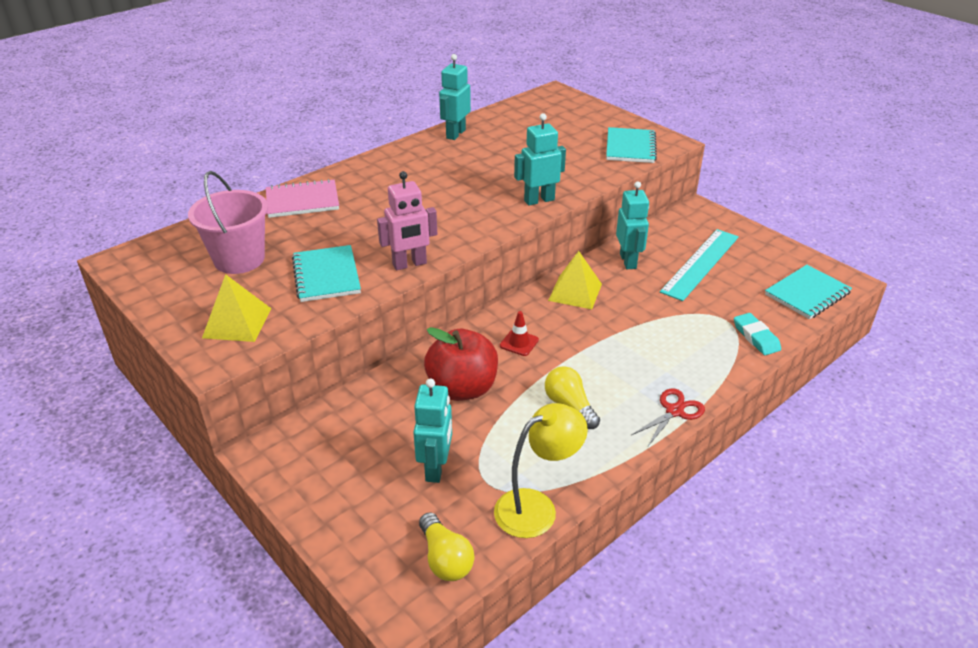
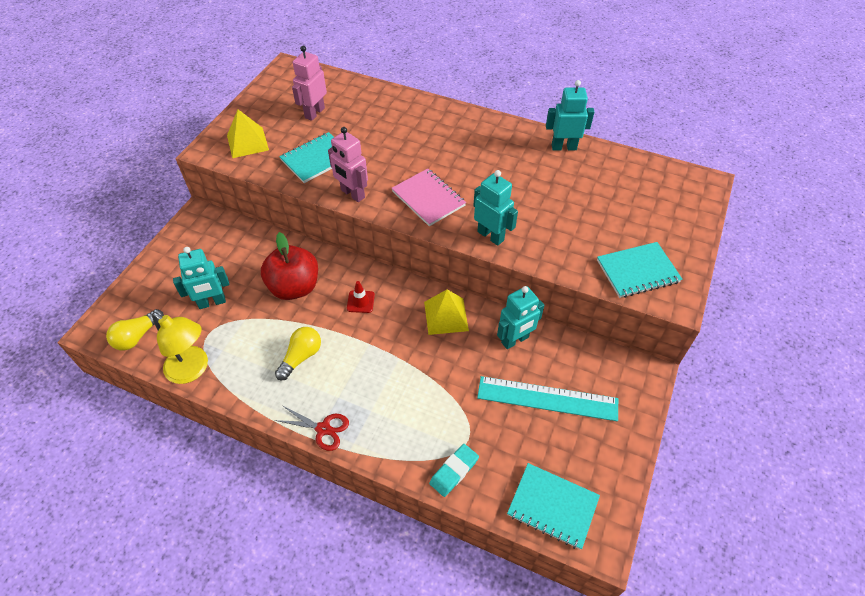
camera: 65 degrees right, 15 degrees up
pink bucket [188,171,268,274] -> pink robot [292,46,327,121]
pink notebook [266,179,339,218] -> pink notebook moved to [391,168,466,226]

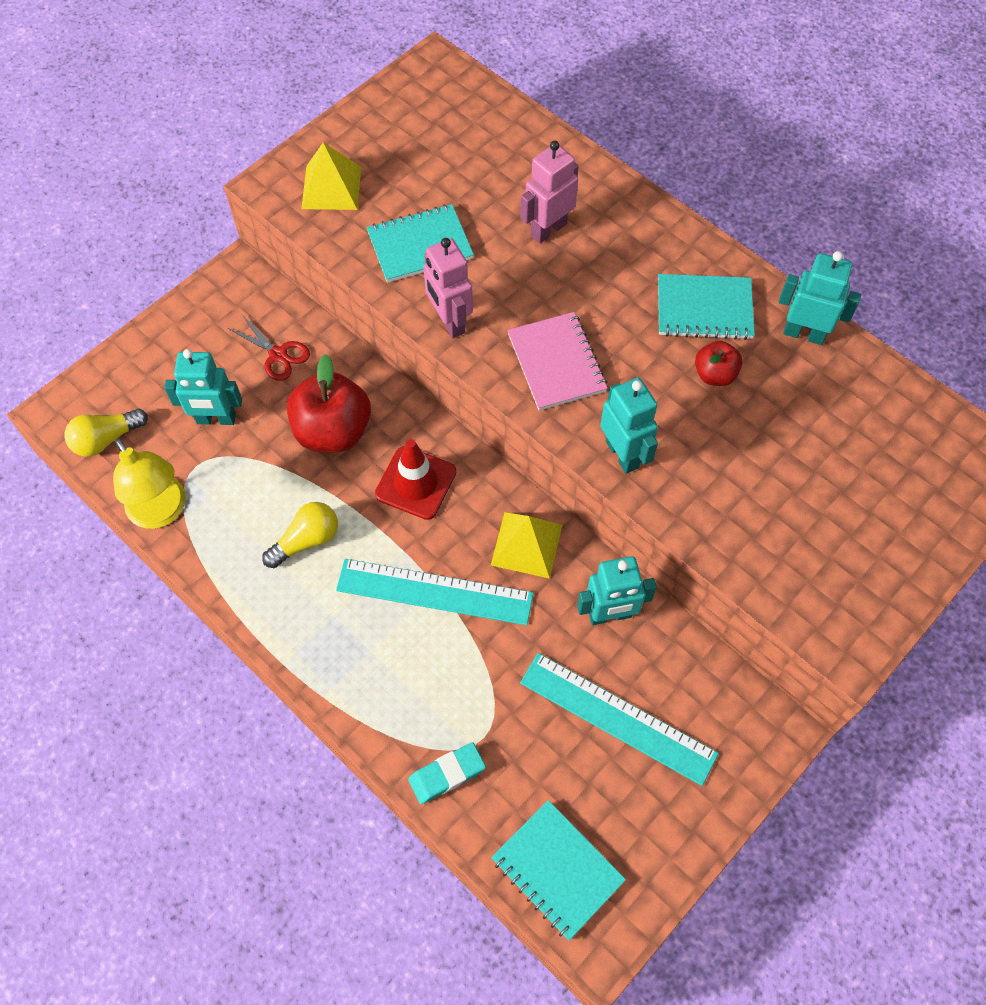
camera: 20 degrees right, 10 degrees up
red scissors [274,406,349,451] -> red scissors moved to [228,315,310,381]
pink robot [292,46,327,121] -> pink robot moved to [520,141,578,243]
red traffic cone [347,281,375,313] -> red traffic cone [375,439,456,520], size x1.72
turquoise notebook [597,242,682,298] -> turquoise notebook moved to [658,274,755,340]
none -> turquoise ruler [336,559,533,625]
none -> red apple [695,341,742,386]

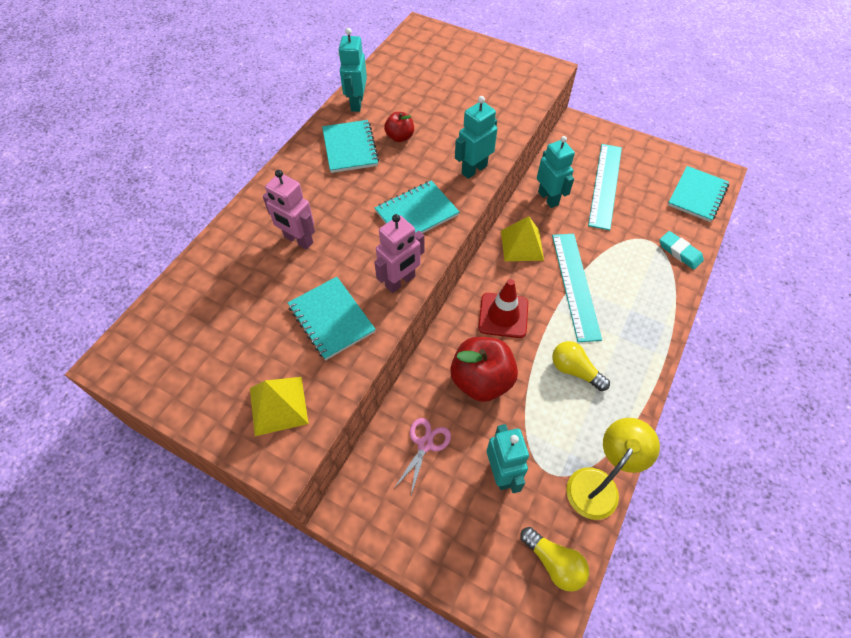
camera: 105 degrees left, 5 degrees down
red scissors [228,315,310,381] -> pink scissors [395,418,451,495]
pink notebook [508,312,608,410] -> turquoise notebook [375,180,459,233]

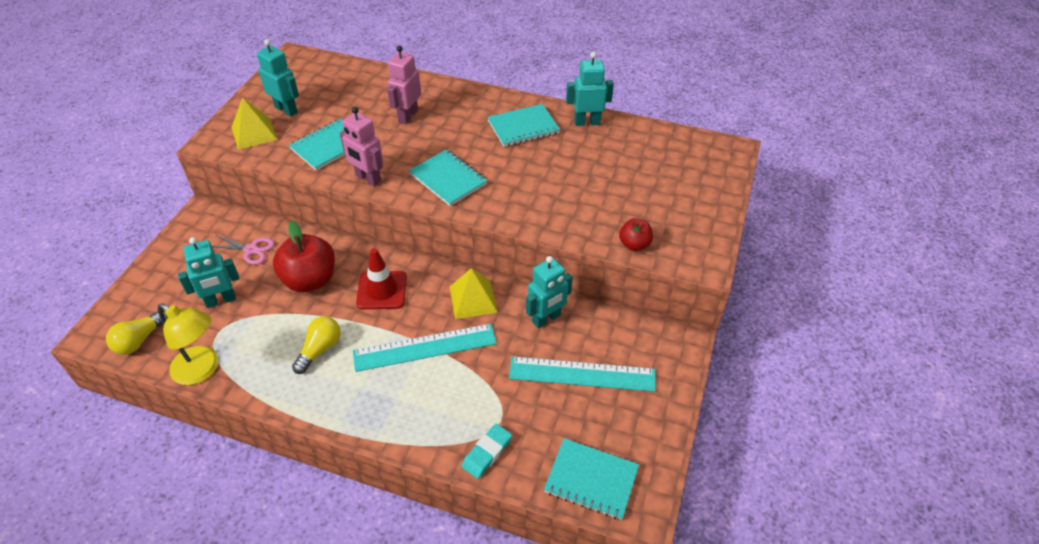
camera: 80 degrees right, 10 degrees down
red apple [384,112,414,142] -> red apple moved to [619,218,653,251]
turquoise robot [455,96,497,179] -> turquoise robot moved to [257,39,299,117]

